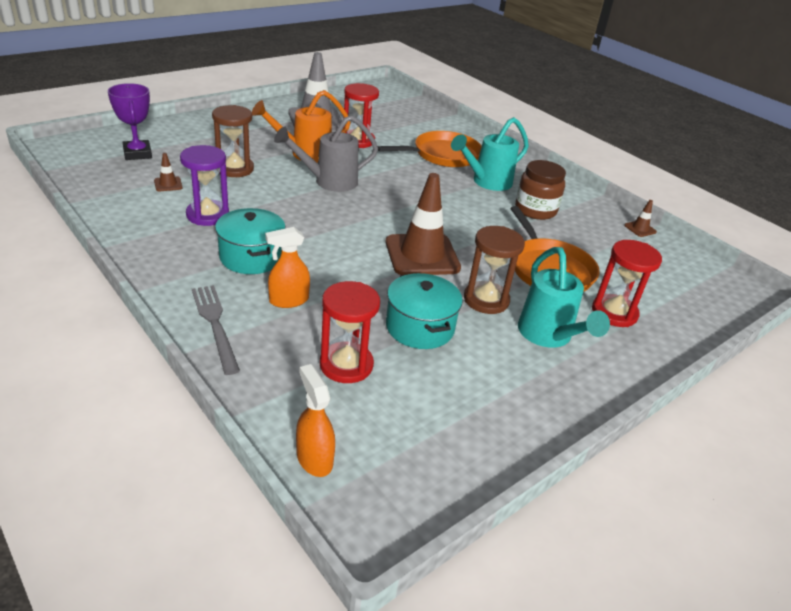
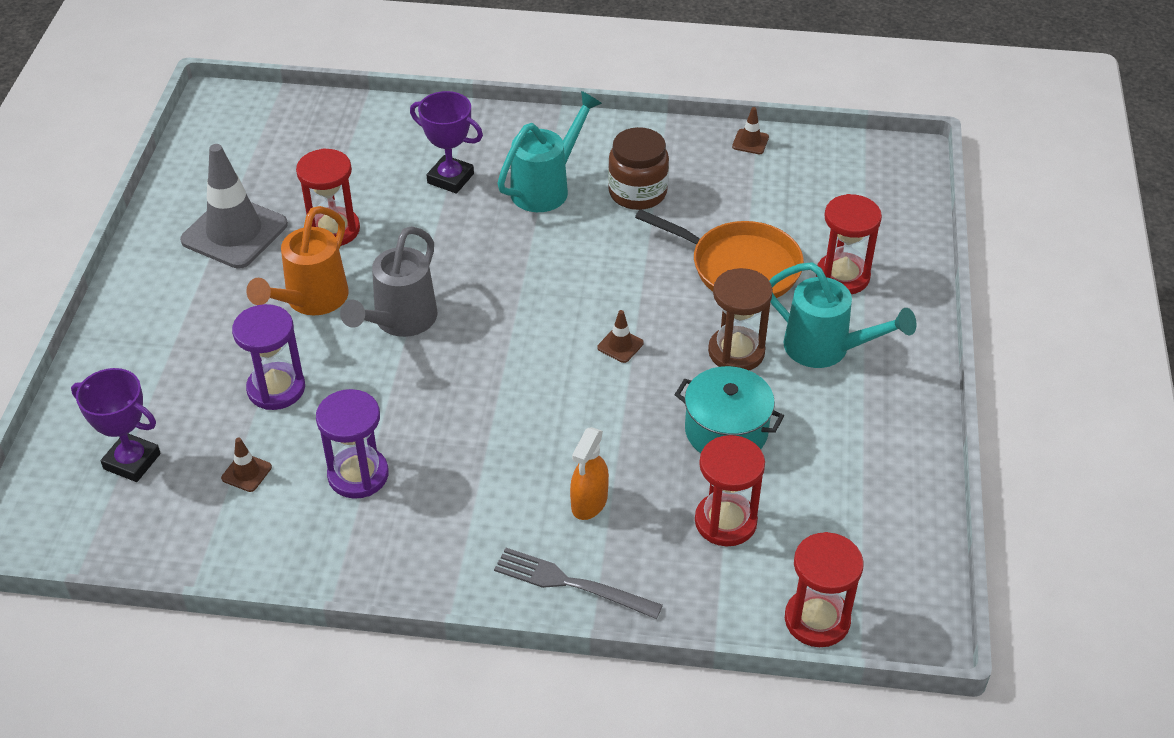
camera: 40 degrees left, 10 degrees up
brown hourglass [212,105,254,177] -> purple hourglass [232,304,305,410]
turquoise pot [215,208,286,274] -> none
orange spray bottle [296,364,335,477] -> red hourglass [785,532,864,647]
orange pan [378,131,482,167] -> purple trophy [410,91,483,194]
brown traffic cone [385,173,461,275] -> brown traffic cone [597,310,644,363], size x0.41
turquoise watering can [451,117,529,191] -> turquoise watering can turned 150 degrees counterclockwise [497,91,602,212]

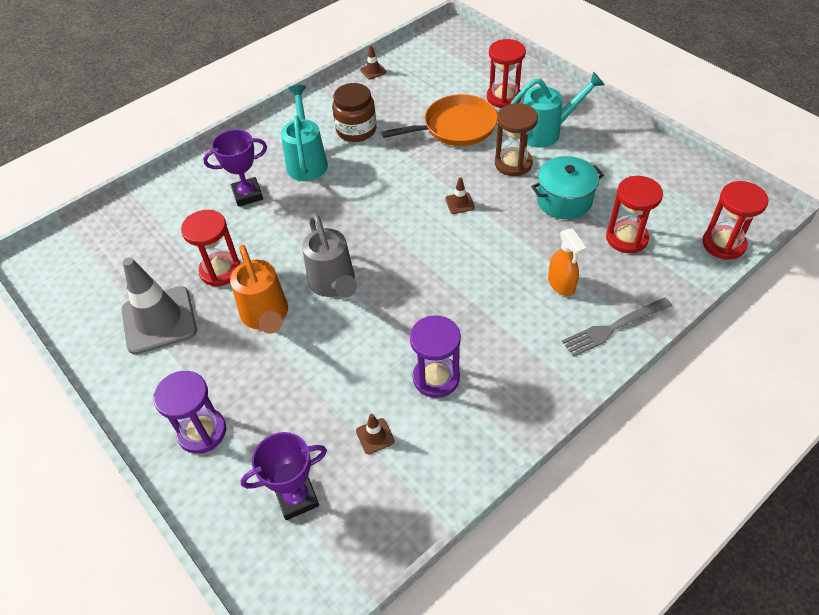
camera: 45 degrees left, 5 degrees up
purple hourglass [232,304,305,410] -> purple hourglass moved to [154,371,226,454]

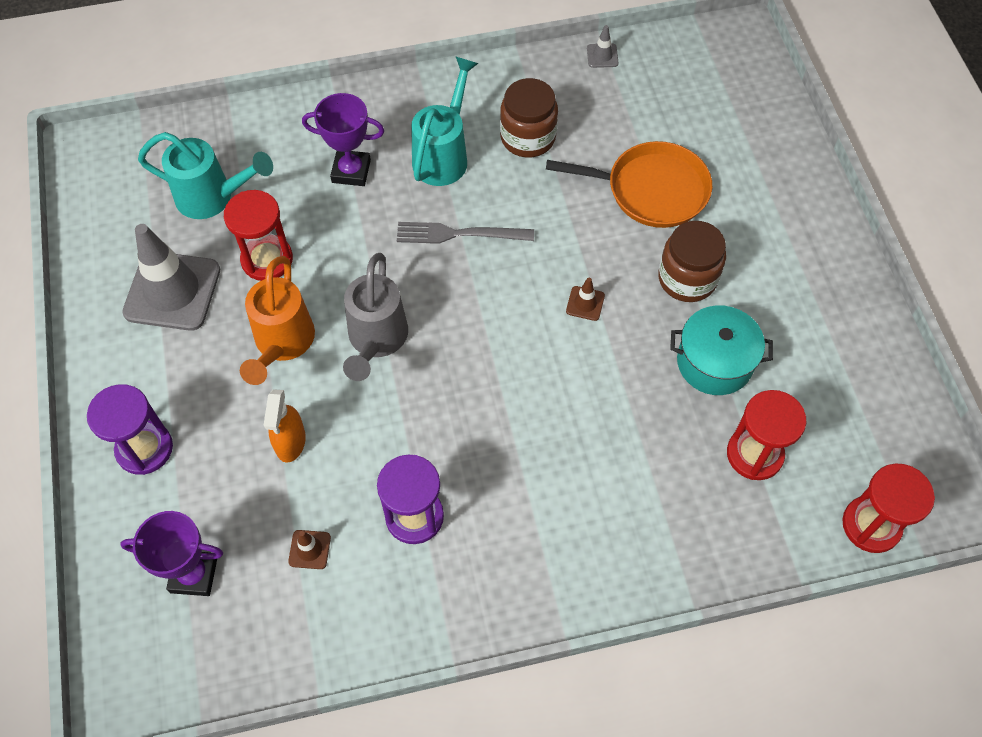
camera: 25 degrees right, 10 degrees up
brown traffic cone [360,45,387,80] -> grey traffic cone [587,25,619,68]
red hourglass [487,39,526,108] -> none
brown hourglass [495,103,538,176] -> brown jar [658,221,726,302]
turquoise watering can [510,71,604,148] -> turquoise watering can moved to [138,132,273,219]
orange spray bottle [548,229,586,296] -> orange spray bottle moved to [264,389,306,463]
grey fork [562,297,672,357] -> grey fork moved to [397,222,534,244]

